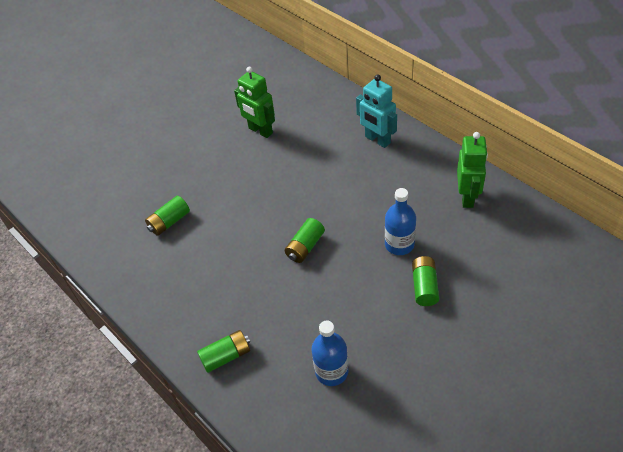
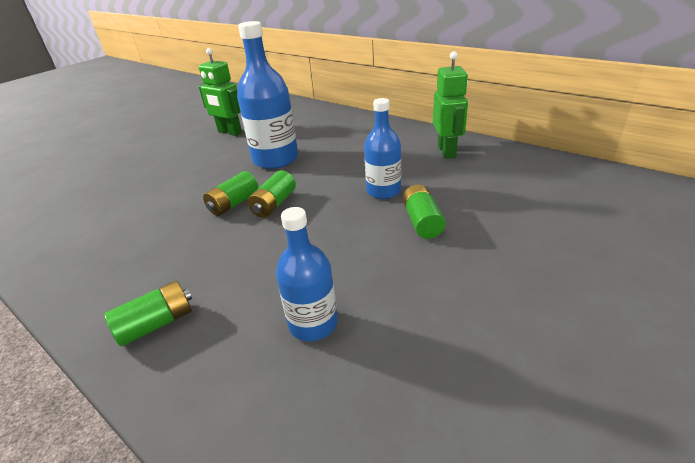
camera: 10 degrees left, 15 degrees down
green battery [145,196,190,236] -> green battery moved to [203,171,259,216]
turquoise robot [356,74,397,148] -> none
none -> blue bottle [237,21,298,169]

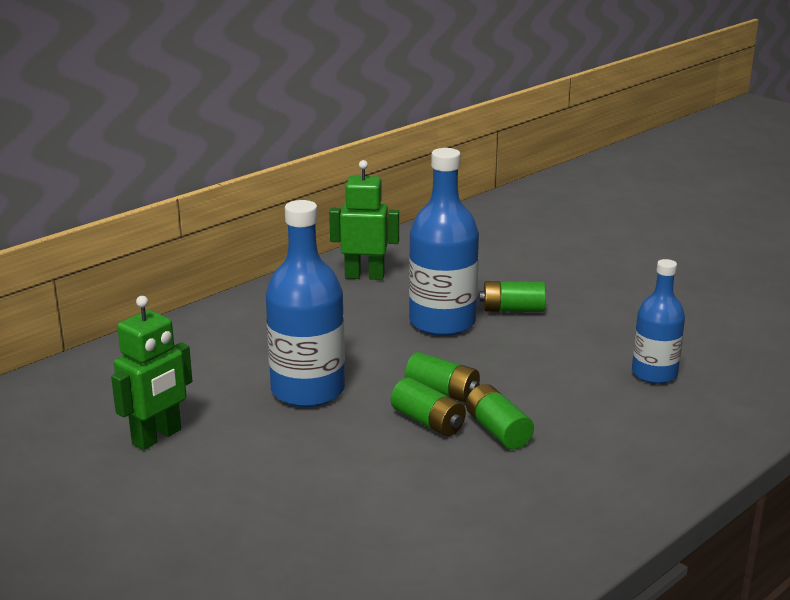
camera: 85 degrees left, 10 degrees down
green battery [104,281,192,346] -> green battery moved to [466,384,534,449]
blue bottle [364,98,401,199] -> blue bottle [409,148,479,336], size x1.59

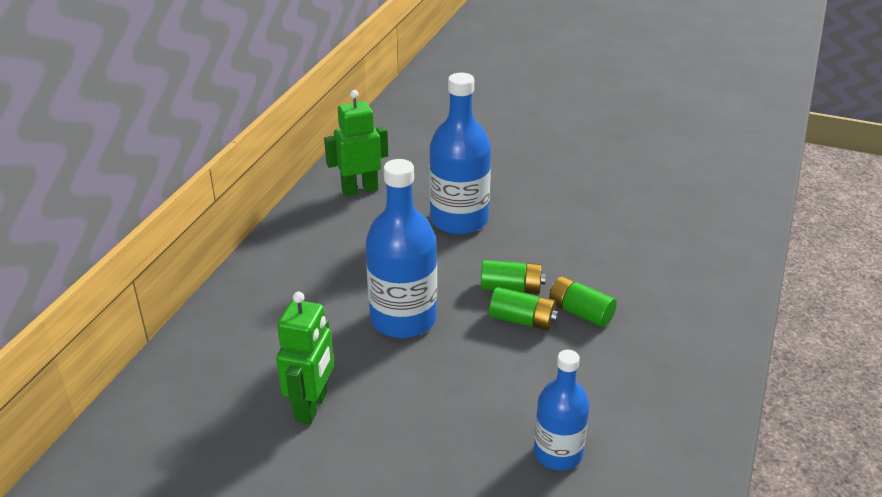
camera: 25 degrees left, 10 degrees up
green battery [480,281,546,312] -> none
blue bottle [632,259,685,384] -> blue bottle moved to [534,350,590,470]

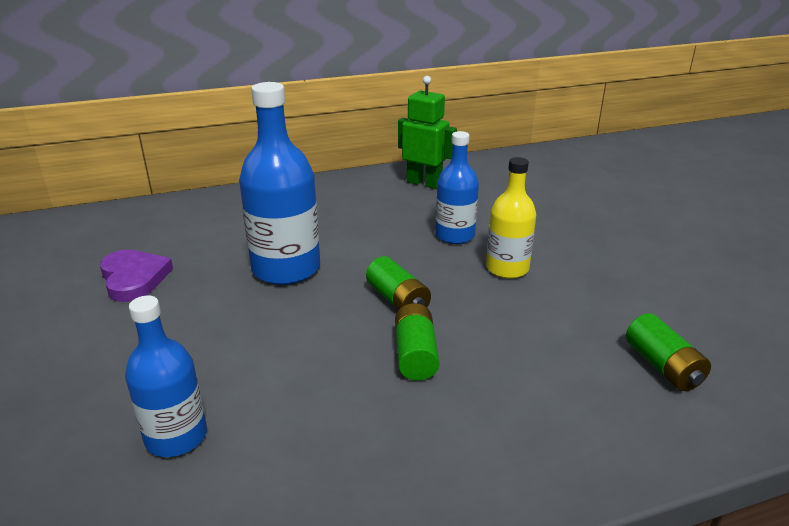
camera: 50 degrees right, 5 degrees down
green robot [276,292,334,424] -> purple heart [100,250,173,302]
blue bottle [429,73,491,235] -> blue bottle [435,131,479,244], size x0.63
green battery [489,287,558,331] -> green battery moved to [626,313,711,391]
none -> yellow bottle [486,157,536,279]

